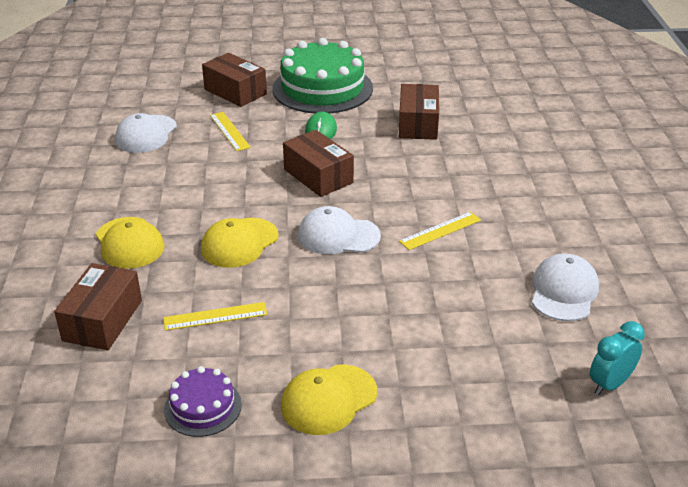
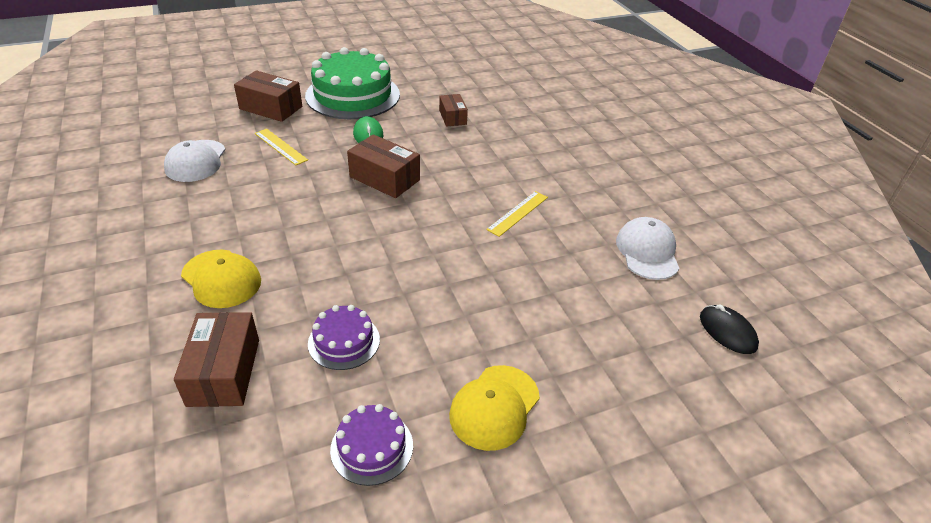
camera: 20 degrees left, 5 degrees up
yellow ruler [163,302,268,331] -> purple cake [308,305,380,370]
yellow cap [201,218,279,268] -> none
white cap [298,206,381,254] -> none
brown box [399,84,439,140] -> brown box [439,94,468,127], size x0.62
turquoise clock [590,321,645,395] -> black mouse [700,305,759,354]

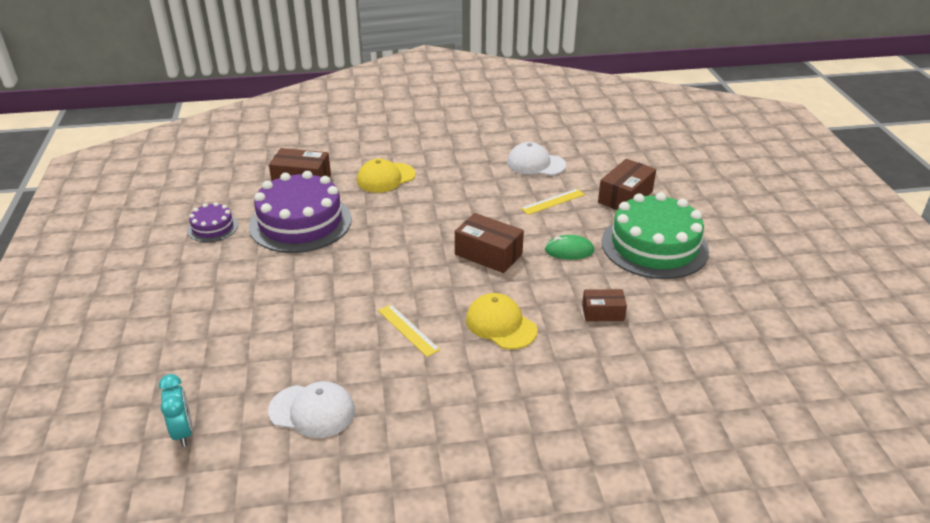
camera: 105 degrees right, 5 degrees down
purple cake [308,305,380,370] -> purple cake [249,171,352,253], size x2.06
brown box [347,134,420,198] -> brown box turned 75 degrees clockwise [455,213,524,273]
yellow cap [449,365,540,451] -> yellow cap moved to [466,293,537,349]
black mouse [700,305,759,354] -> turquoise clock [159,374,193,447]

